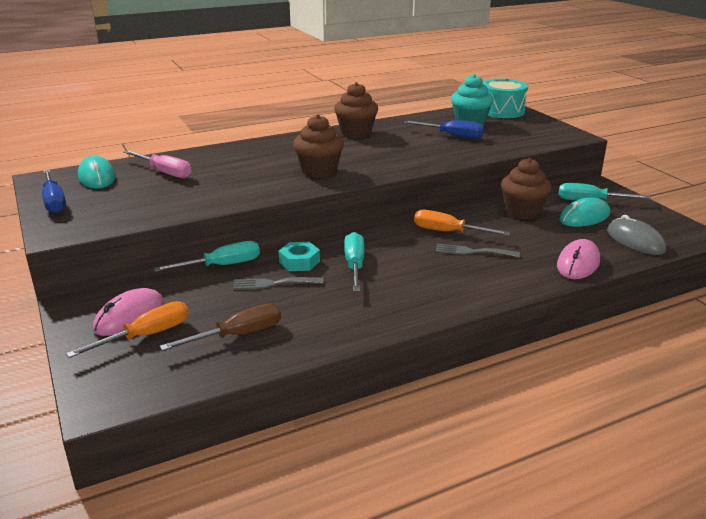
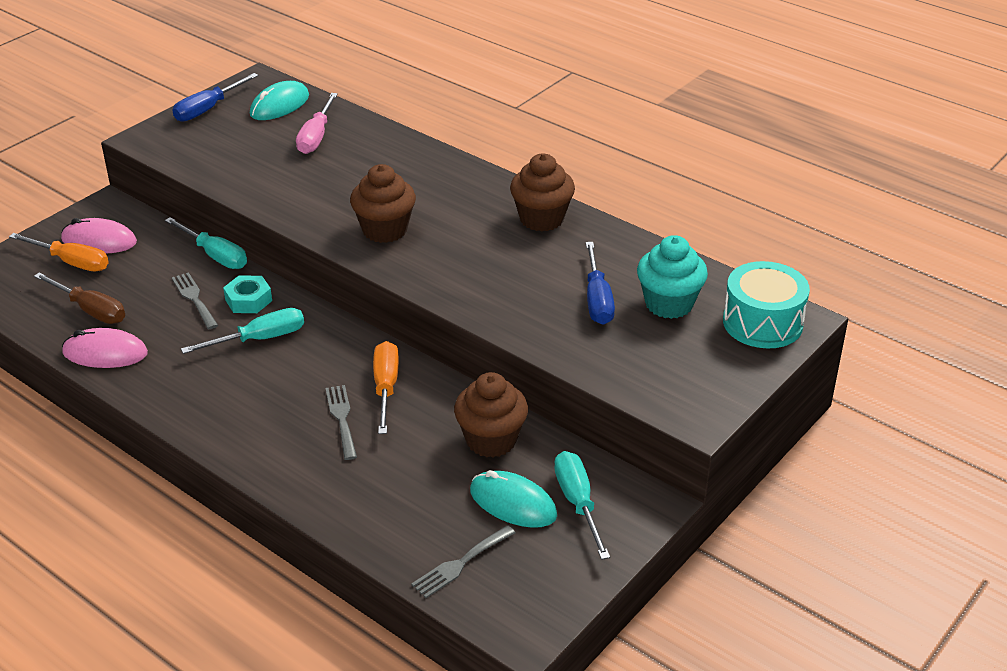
camera: 65 degrees right, 10 degrees up
pink mouse [557,239,600,279] -> pink mouse moved to [62,328,148,368]
grey mouse [607,215,666,255] -> grey fork [411,525,515,598]

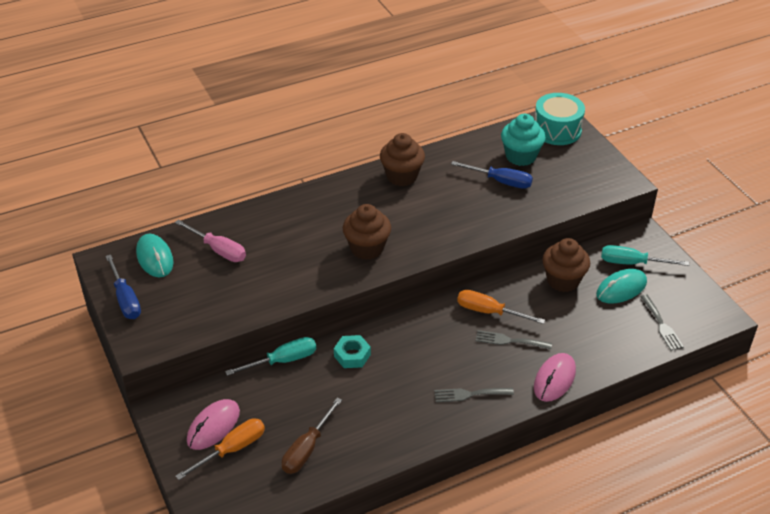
camera: 65 degrees left, 5 degrees up
brown screwdriver [34,272,125,324] -> brown screwdriver turned 150 degrees clockwise [282,398,342,474]
pink mouse [62,328,148,368] -> pink mouse moved to [534,353,576,402]
grey fork [172,272,218,329] -> grey fork moved to [434,388,514,402]
turquoise screwdriver [181,308,304,354] -> none

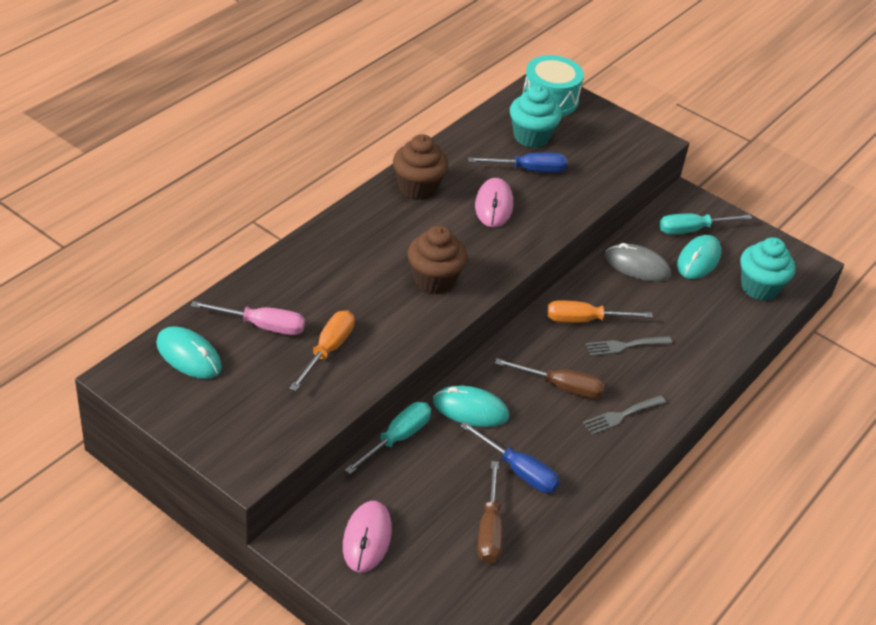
camera: 30 degrees left, 0 degrees up
blue screwdriver [106,254,141,319] -> blue screwdriver moved to [460,422,560,493]
orange screwdriver [176,418,265,480] -> orange screwdriver moved to [289,310,355,391]
turquoise nut [334,335,371,368] -> turquoise mouse [433,386,509,427]
pink mouse [534,353,576,402] -> pink mouse moved to [475,178,513,227]
brown cupcake [542,238,590,292] -> grey mouse [605,243,671,282]
grey fork [640,294,684,351] -> turquoise cupcake [740,237,796,301]
none -> brown screwdriver [495,358,605,399]

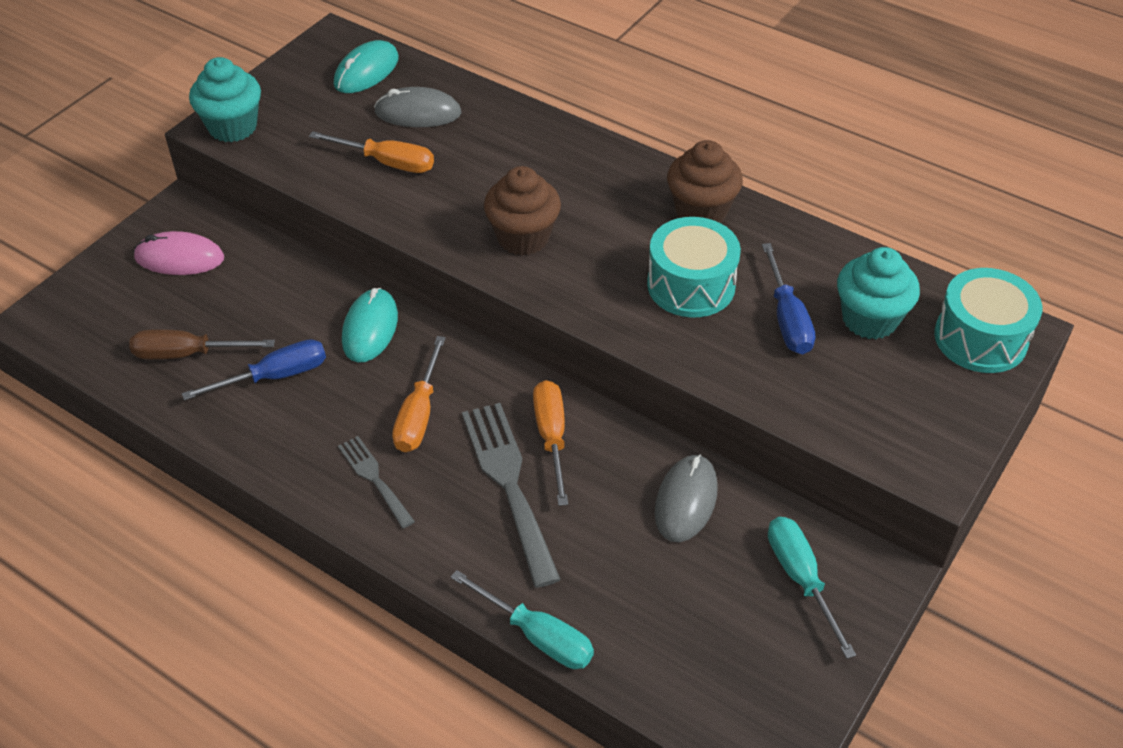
camera: 90 degrees right, 5 degrees up
pink screwdriver [191,301,305,335] -> grey mouse [374,87,462,127]
turquoise screwdriver [345,402,431,474] -> turquoise screwdriver moved to [450,570,594,669]
blue screwdriver [460,422,560,493] -> blue screwdriver turned 150 degrees counterclockwise [182,339,326,400]
pink mouse [475,178,513,227] -> turquoise drum [647,217,741,317]
brown screwdriver [495,358,605,399] -> orange screwdriver [392,336,446,452]
grey fork [586,336,672,356] -> grey fork [462,403,561,588], size x1.80
turquoise mouse [677,235,721,279] -> none
turquoise cupcake [740,237,796,301] -> turquoise cupcake moved to [189,57,261,142]

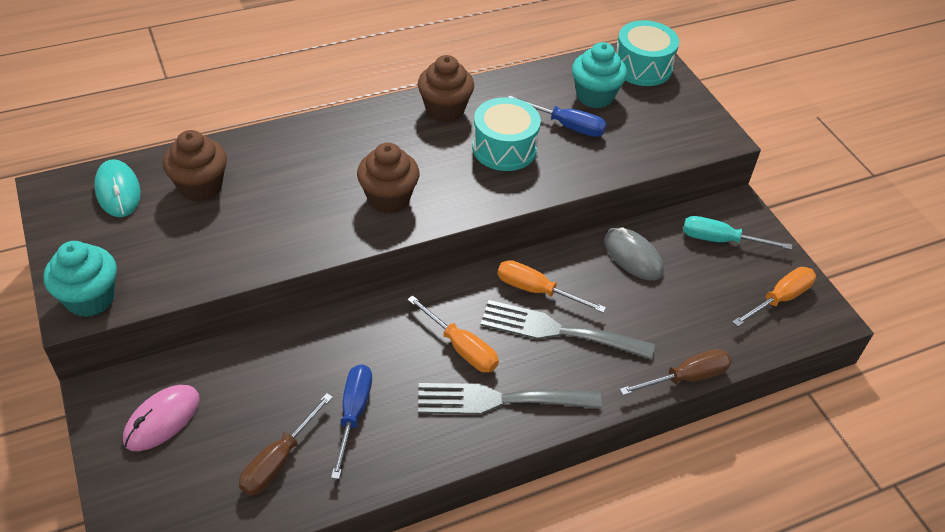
camera: 60 degrees left, 0 degrees up
orange screwdriver [309,131,434,173] -> orange screwdriver moved to [733,267,816,327]
grey fork [338,436,415,529] -> grey fork [418,383,602,415], size x1.80
turquoise mouse [342,288,398,362] -> none
grey mouse [374,87,462,127] -> brown cupcake [163,130,227,202]
turquoise screwdriver [450,570,594,669] -> brown screwdriver [620,349,732,395]

